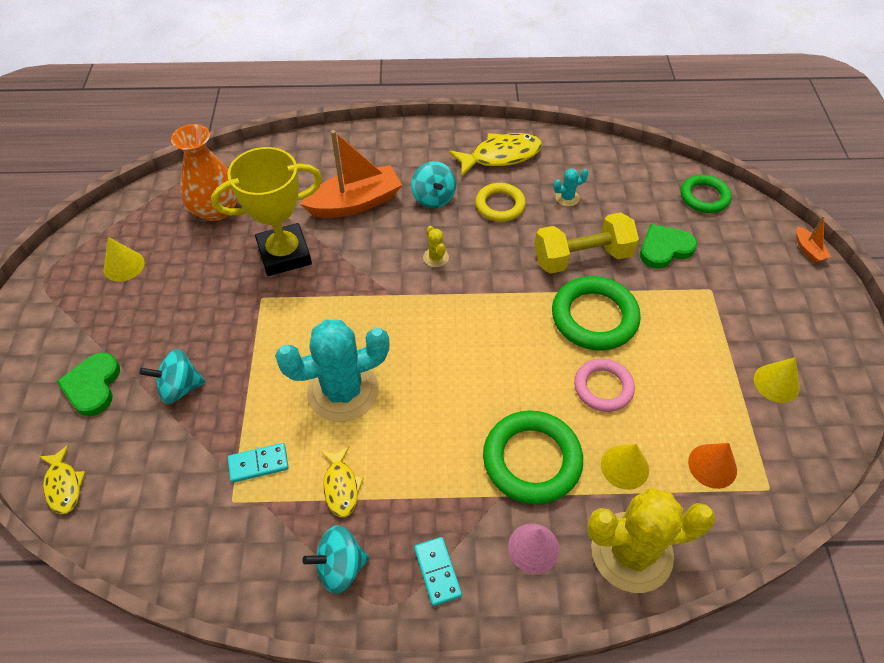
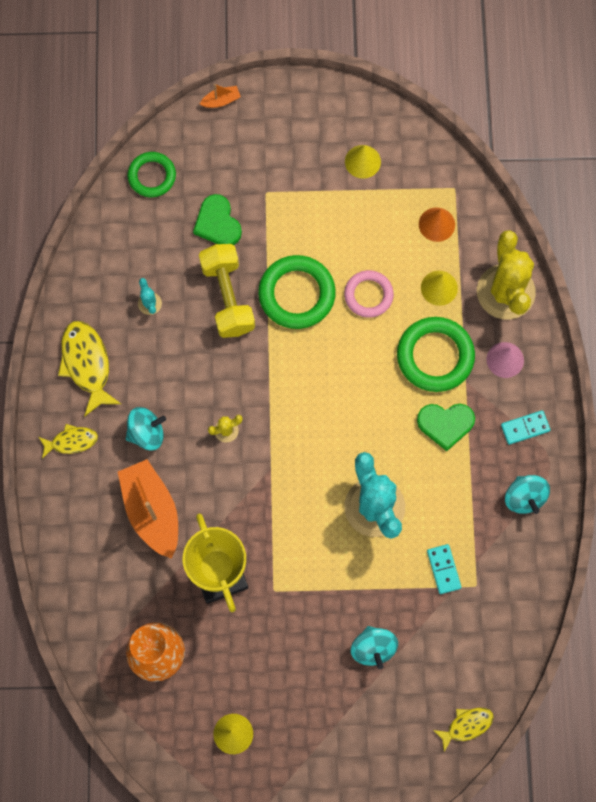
camera: 90 degrees left, 20 degrees up
green heart [56,352,120,416] -> green heart moved to [417,404,475,451]
yellow fish [321,446,364,517] -> yellow fish moved to [39,424,98,459]
yellow ring [475,183,526,222] -> none

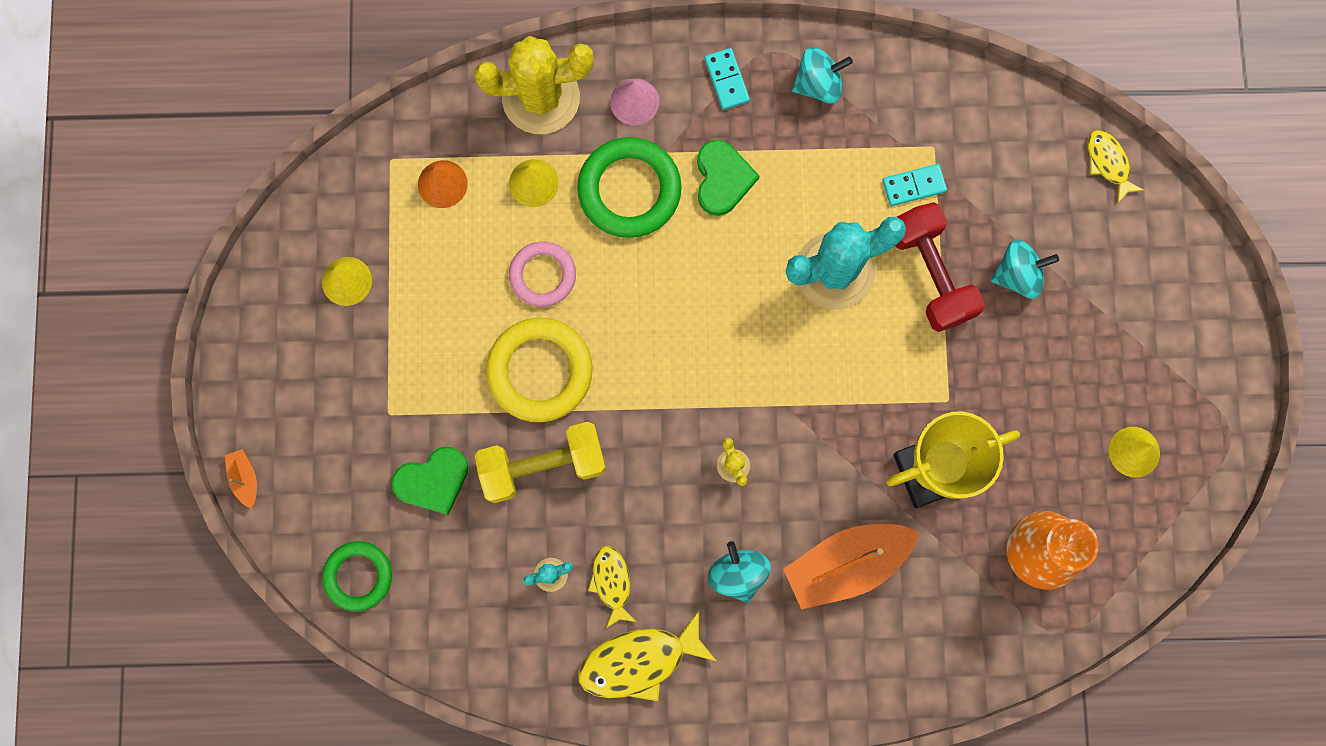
camera: 90 degrees left, 5 degrees up
yellow fish [39,424,98,459] -> yellow fish moved to [588,546,636,628]
green ring [258,255,336,329] -> yellow ring [486,318,593,422]
none -> red dumbbell [895,202,985,332]

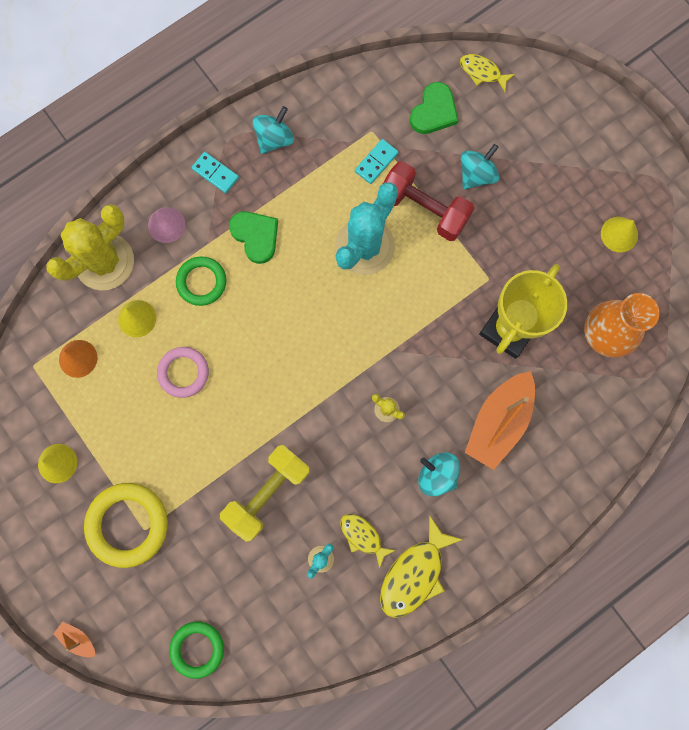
camera: 35 degrees left, 0 degrees up
green heart [391,446,468,515] -> green heart moved to [410,82,458,134]
yellow ring [486,318,593,422] -> yellow ring moved to [84,483,168,568]
green ring [577,137,681,238] -> green ring [176,256,226,306], size x0.64

